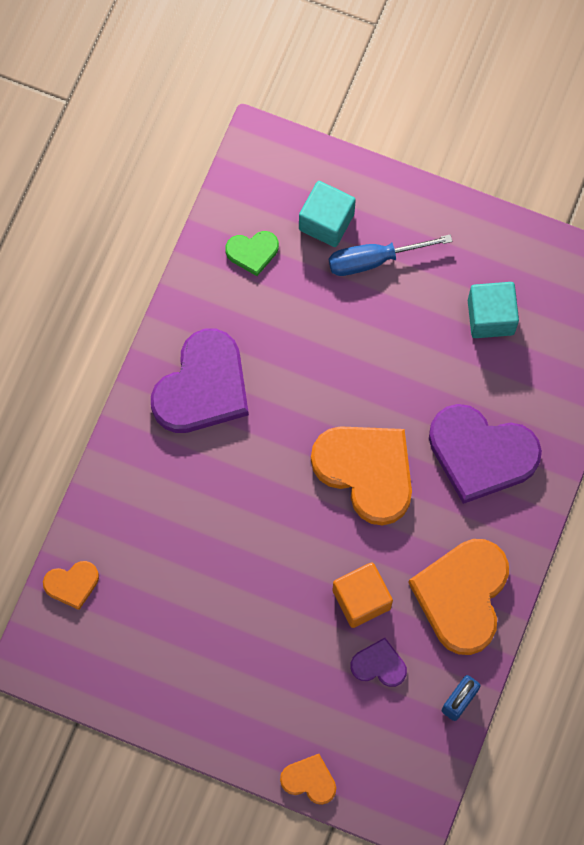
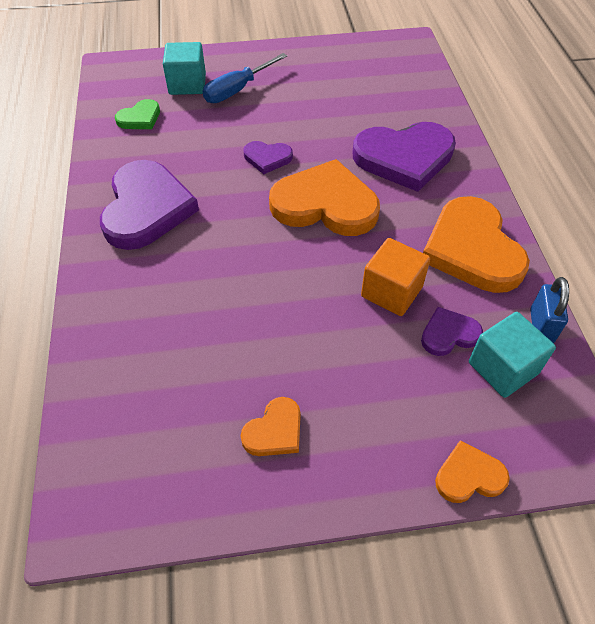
camera: 30 degrees left, 20 degrees down
orange heart [43,561,99,610] -> orange heart moved to [241,397,301,456]
turquoise cube [468,282,519,338] -> turquoise cube moved to [469,312,556,398]
none -> purple heart [243,141,293,174]

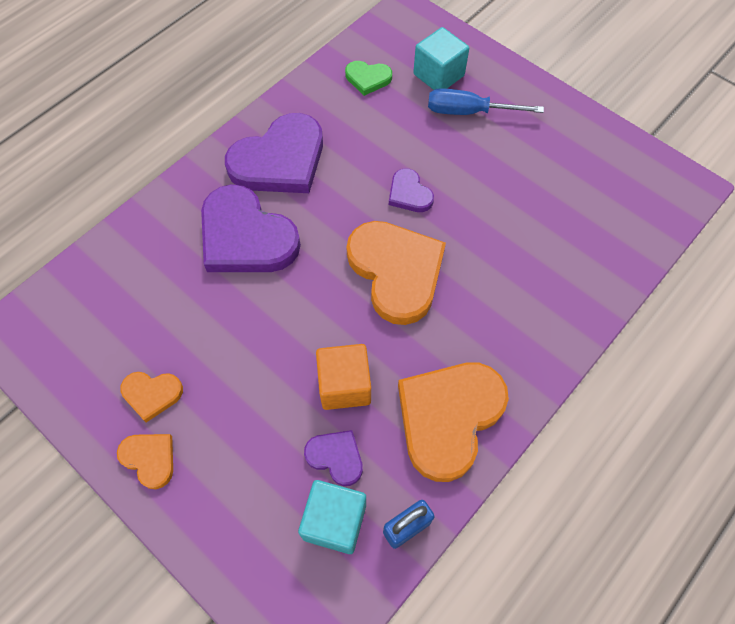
camera: 50 degrees right, 10 degrees up
purple heart [353,122,456,192] -> purple heart moved to [201,184,301,272]
orange heart [435,440,510,503] -> orange heart moved to [117,434,173,489]

